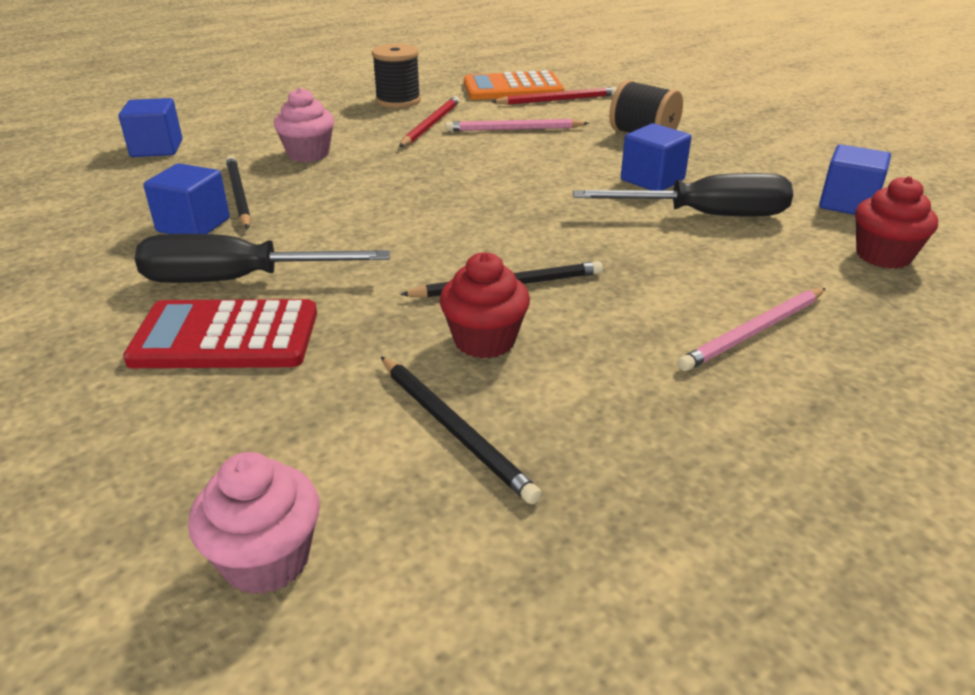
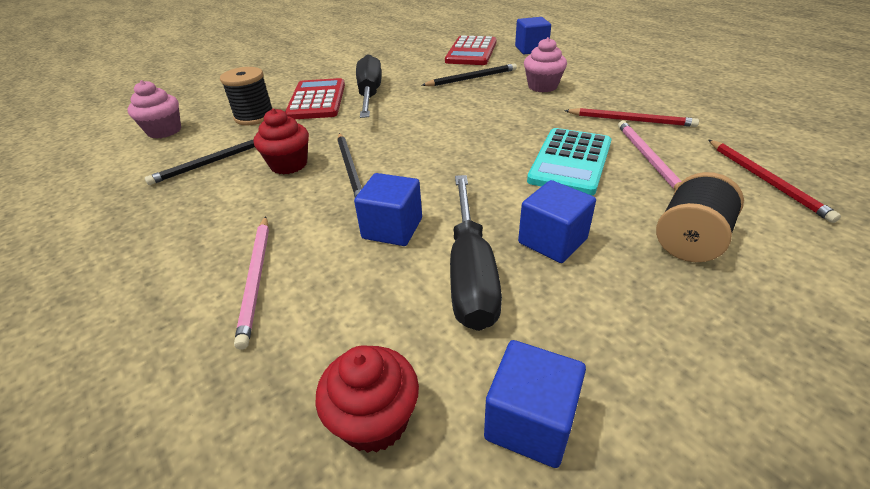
camera: 90 degrees right, 5 degrees up
blue cube [143,163,230,234] -> blue cube moved to [354,173,422,246]
black spool [372,44,421,108] -> black spool moved to [220,67,273,125]
orange calculator [464,70,564,100] -> none
pink pencil [678,288,826,371] -> pink pencil turned 150 degrees counterclockwise [234,216,269,349]
none -> red calculator [445,36,496,65]
none -> turquoise calculator [527,128,611,195]

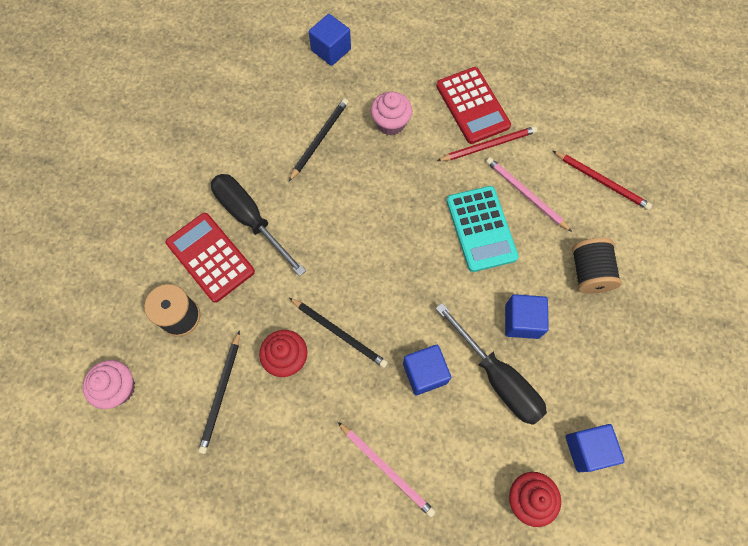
camera: 40 degrees left, 30 degrees up
red calculator [445,36,496,65] -> red calculator moved to [436,67,511,144]

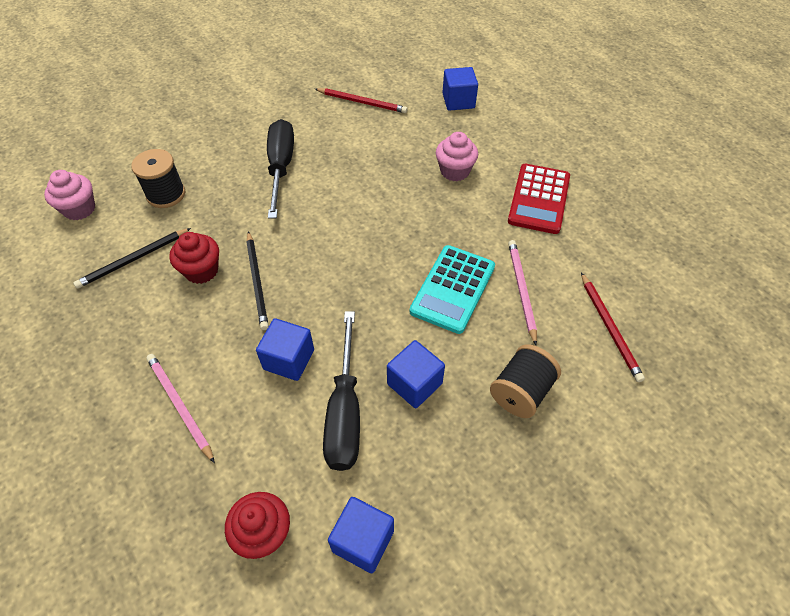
camera: 40 degrees right, 15 degrees down
red calculator [166,213,255,303] -> none
black pencil [289,98,348,181] -> none
pink pencil [338,422,436,517] -> pink pencil turned 150 degrees clockwise [146,354,215,463]
red pencil [437,126,537,161] -> red pencil moved to [315,88,408,113]

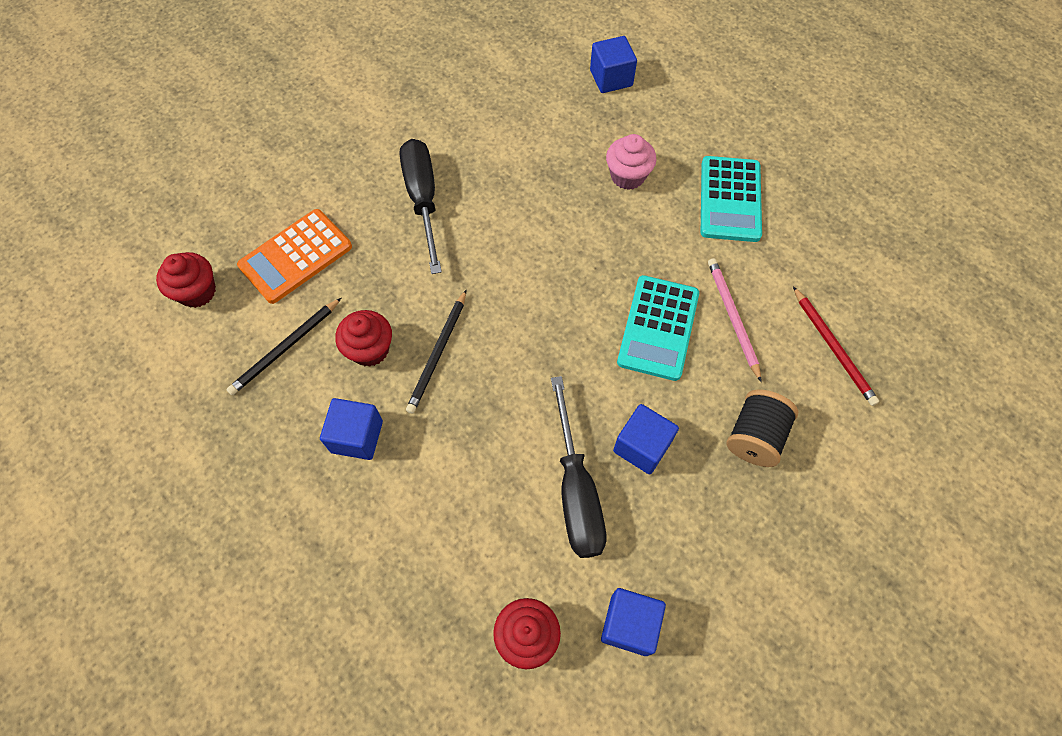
camera: 10 degrees left, 10 degrees up
pink cupcake [44,170,95,220] -> red cupcake [156,252,216,308]
black spool [131,149,185,208] -> orange calculator [237,209,352,304]
pink pencil [146,354,215,463] -> none
black pencil [246,231,269,330] -> black pencil turned 45 degrees clockwise [406,290,466,414]
blue cube [256,318,314,381] -> blue cube moved to [320,398,383,460]
red pencil [315,88,408,113] -> none
red calculator [508,164,570,234] -> turquoise calculator [701,156,762,242]

